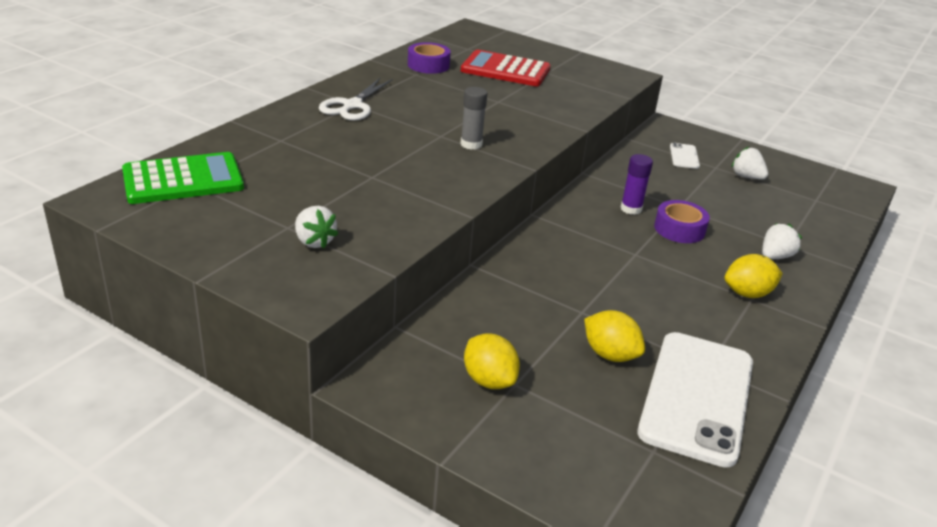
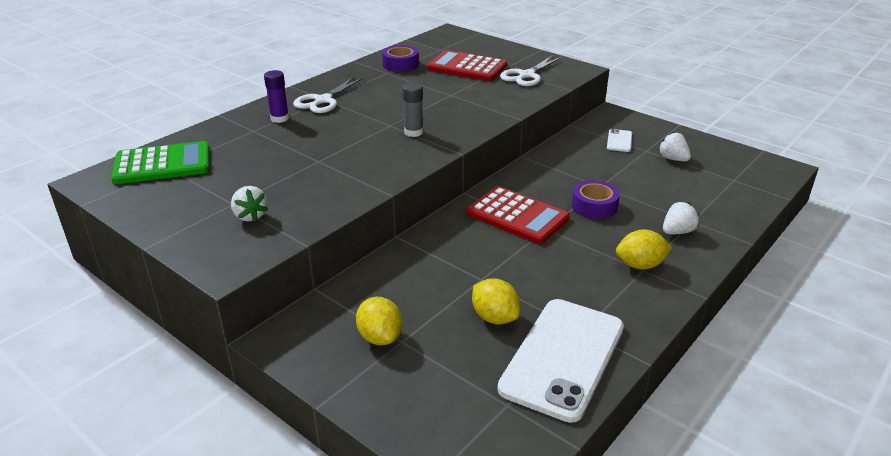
camera: 10 degrees right, 0 degrees up
purple glue stick [621,154,653,215] -> purple glue stick moved to [264,70,289,123]
none -> red calculator [466,186,570,244]
none -> white scissors [500,56,562,86]

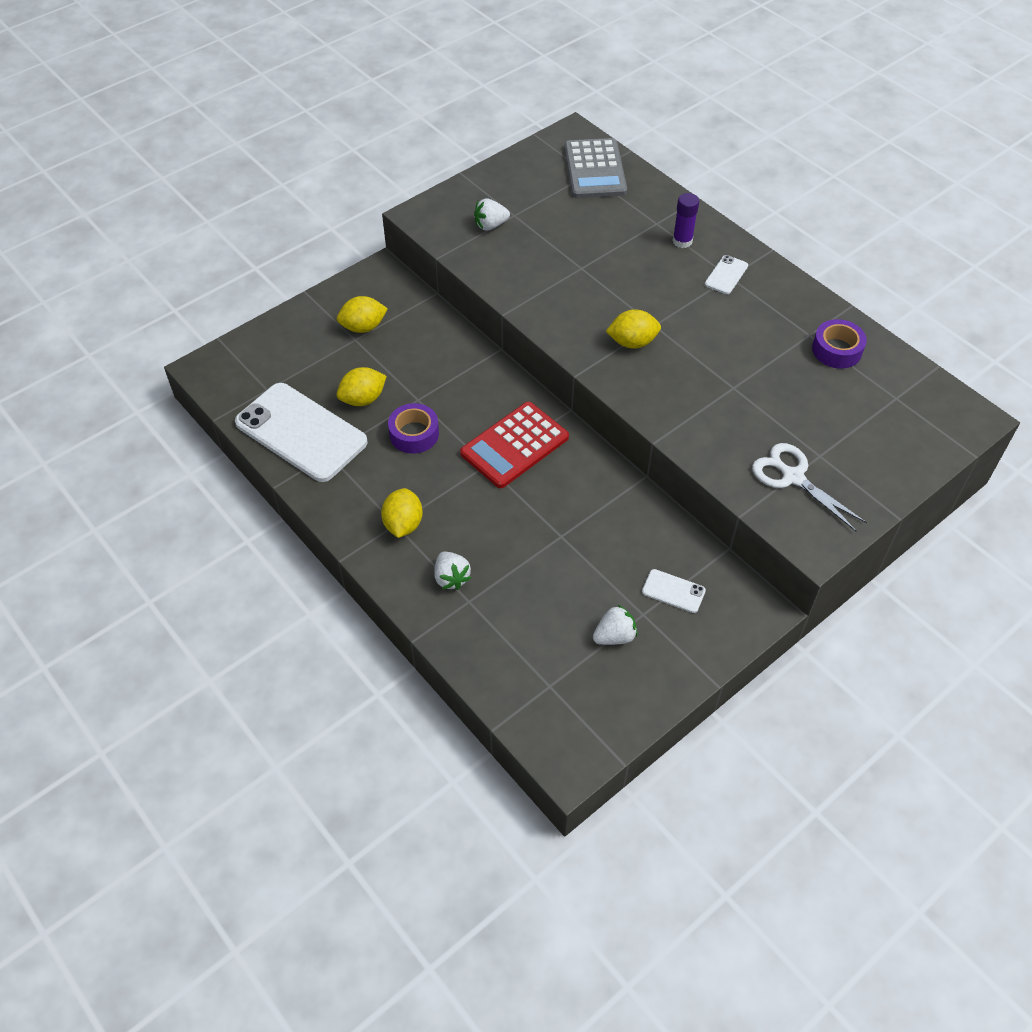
camera: 100 degrees right, 20 degrees up
green calculator [111,141,209,184] -> grey calculator [564,138,627,198]
white scissors [293,76,364,113] -> white phone [705,255,748,294]
grey glue stick [402,83,423,137] -> yellow lemon [606,309,661,349]
red calculator [427,50,507,81] -> none
purple tape [572,180,620,219] -> purple tape moved to [388,403,439,454]

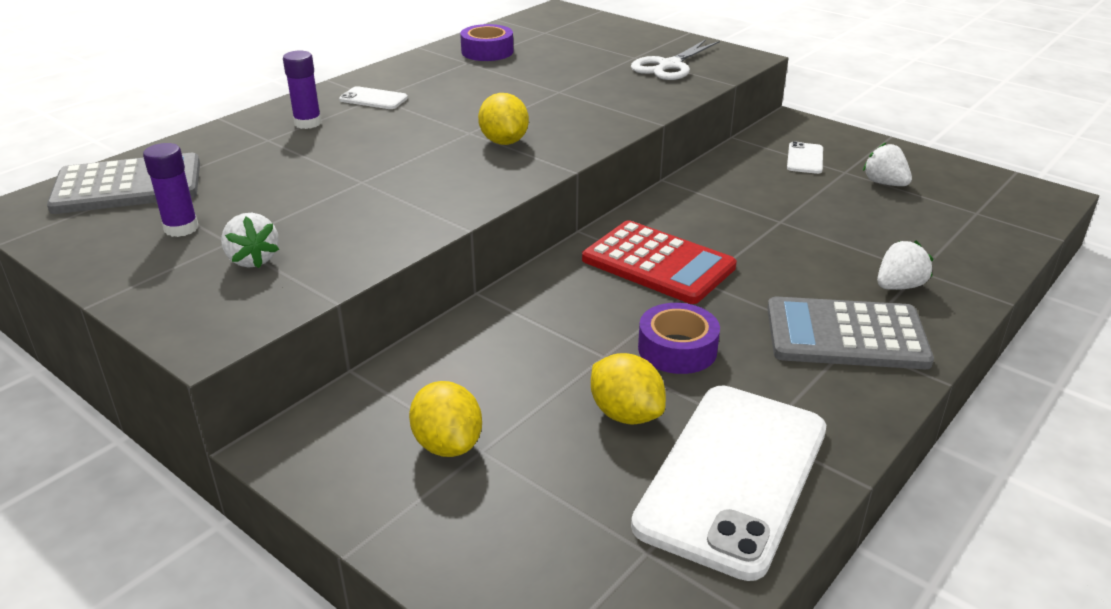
camera: 100 degrees left, 20 degrees down
yellow lemon [381,488,423,538] -> grey calculator [767,297,934,369]
none -> purple glue stick [143,143,198,237]

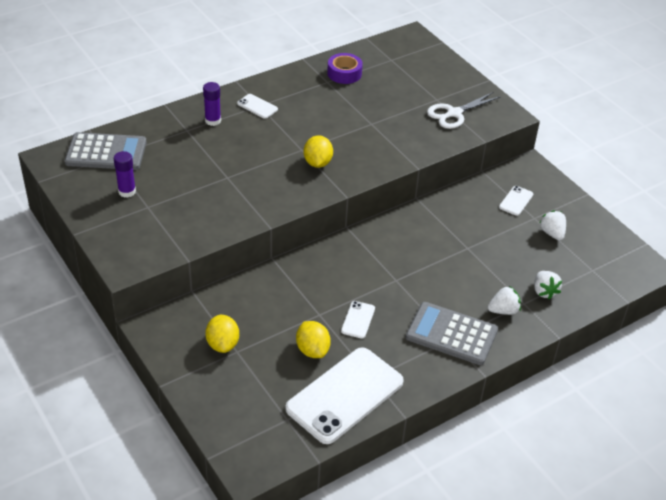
camera: 15 degrees right, 10 degrees up
white strawberry [221,213,279,268] -> white strawberry moved to [534,271,562,300]
red calculator [582,220,737,304] -> none
purple tape [638,303,720,374] -> white phone [341,301,375,338]

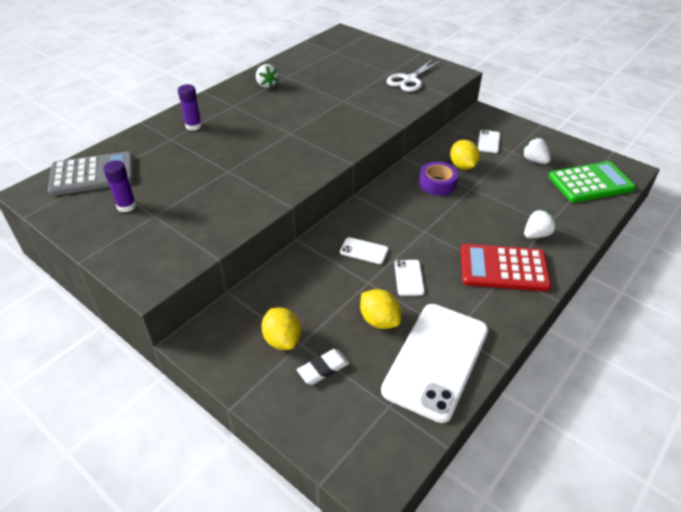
camera: 15 degrees left, 0 degrees up
white phone [237,94,278,119] -> white phone moved to [340,237,389,264]
yellow lemon [304,135,333,168] -> yellow lemon moved to [450,140,480,170]
purple tape [327,53,363,84] -> purple tape moved to [419,162,458,196]
grey calculator [405,302,498,365] -> red calculator [461,244,551,291]
white strawberry [534,271,562,300] -> white strawberry moved to [256,64,278,88]
none -> white eraser [297,349,350,385]
none -> green calculator [549,161,636,203]

